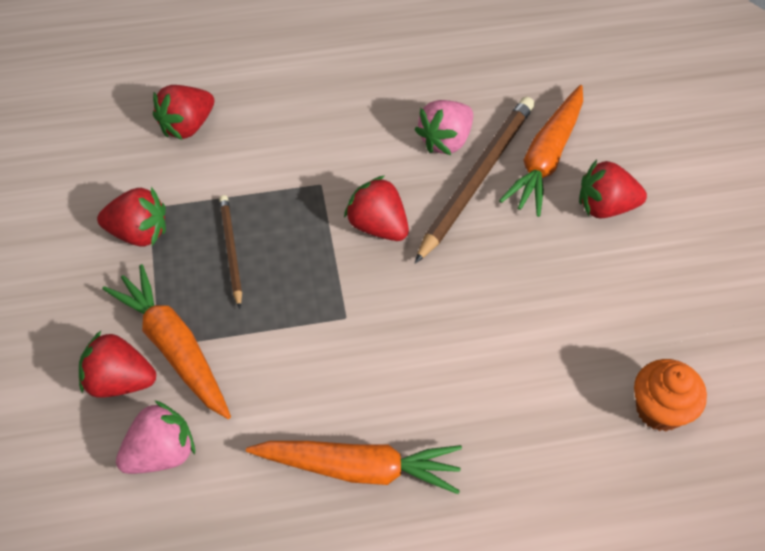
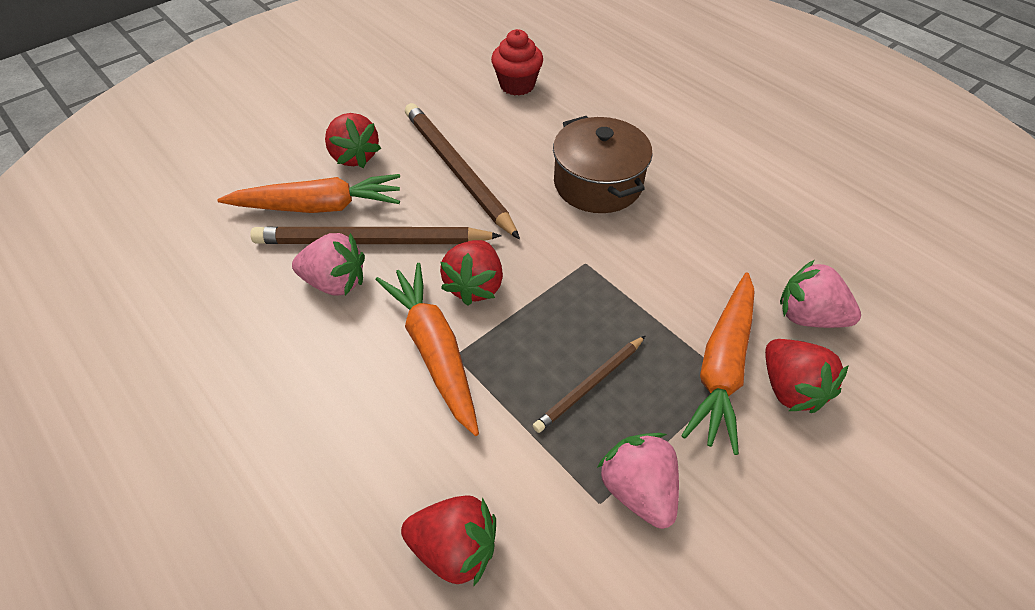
camera: 120 degrees left, 5 degrees down
red strawberry [97,187,166,247] -> pink strawberry [597,433,679,529]
orange carrot [246,441,462,494] -> orange carrot moved to [376,263,479,436]
orange cupcake [634,359,707,431] -> red cupcake [491,29,543,96]
none -> brown pencil [405,103,520,239]
none -> brown pot [553,116,652,213]

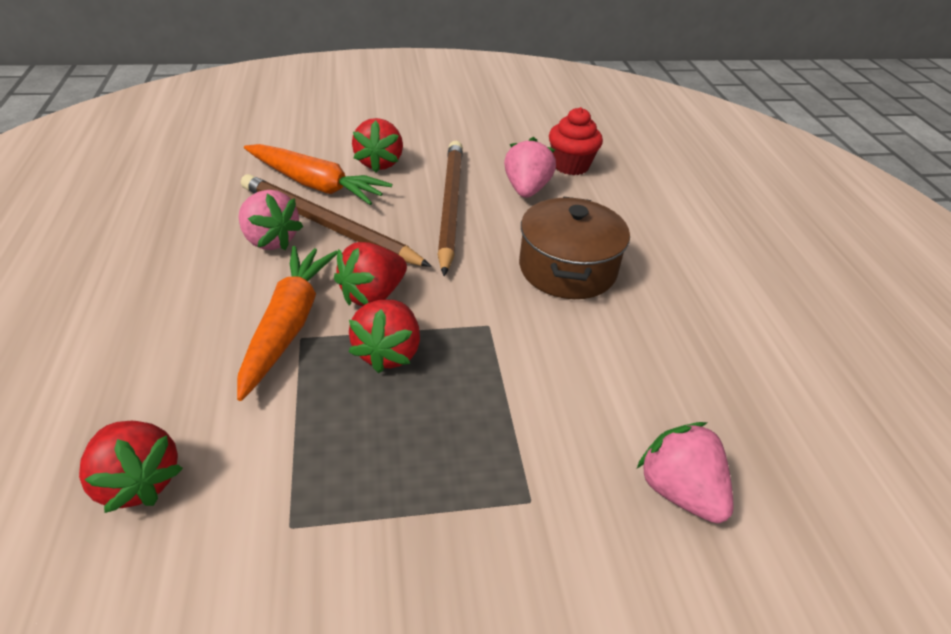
camera: 30 degrees right, 10 degrees down
brown pencil [533,335,646,433] -> none
pink strawberry [597,433,679,529] -> pink strawberry moved to [504,137,556,198]
orange carrot [681,272,754,455] -> none
red strawberry [765,339,849,413] -> red strawberry moved to [349,299,420,373]

